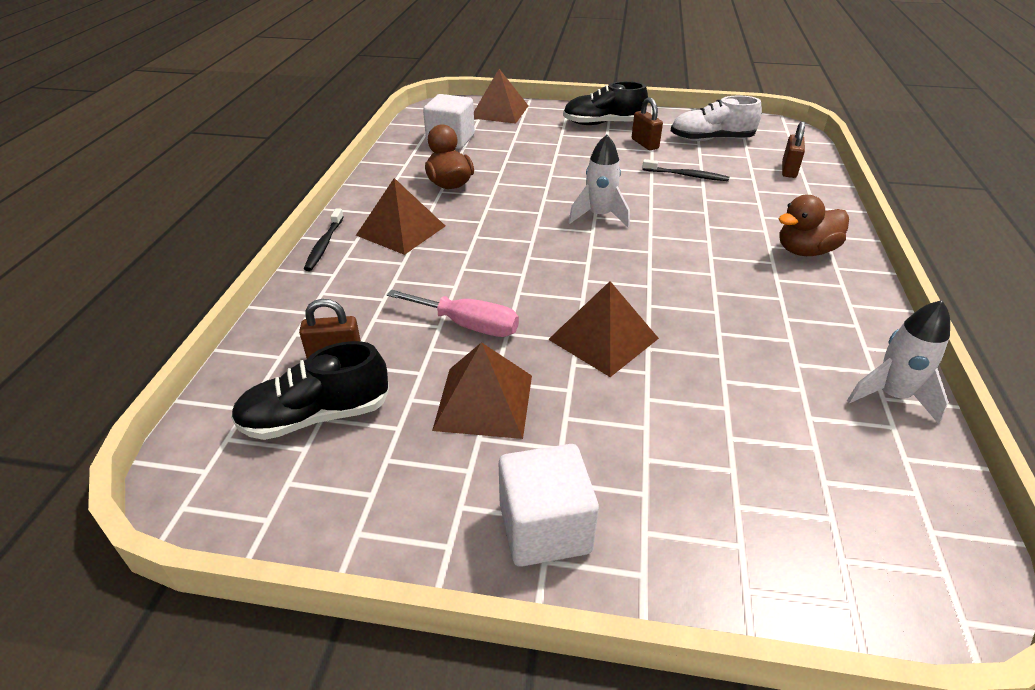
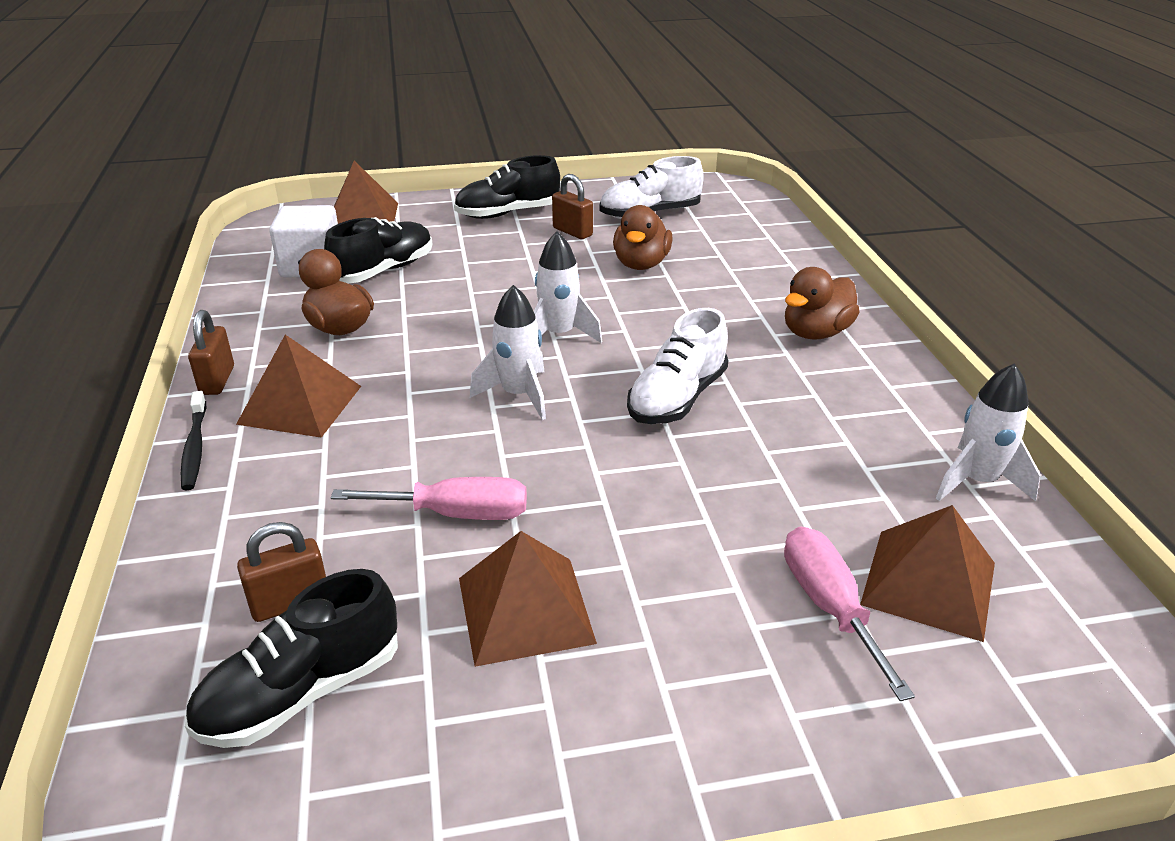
camera: 20 degrees left, 5 degrees down
white cube [499,444,599,567] -> none
brown pyramid [548,281,659,377] -> brown pyramid moved to [860,505,995,642]
black toothbrush [642,159,729,181] -> brown duck [613,205,673,270]
brown padlock [782,121,805,178] -> brown padlock moved to [188,310,234,395]
none -> black shoe [324,217,432,283]
none -> white rocket [470,285,546,420]
none -> white shoe [627,308,728,424]
none -> pink screwdriver [784,526,915,701]

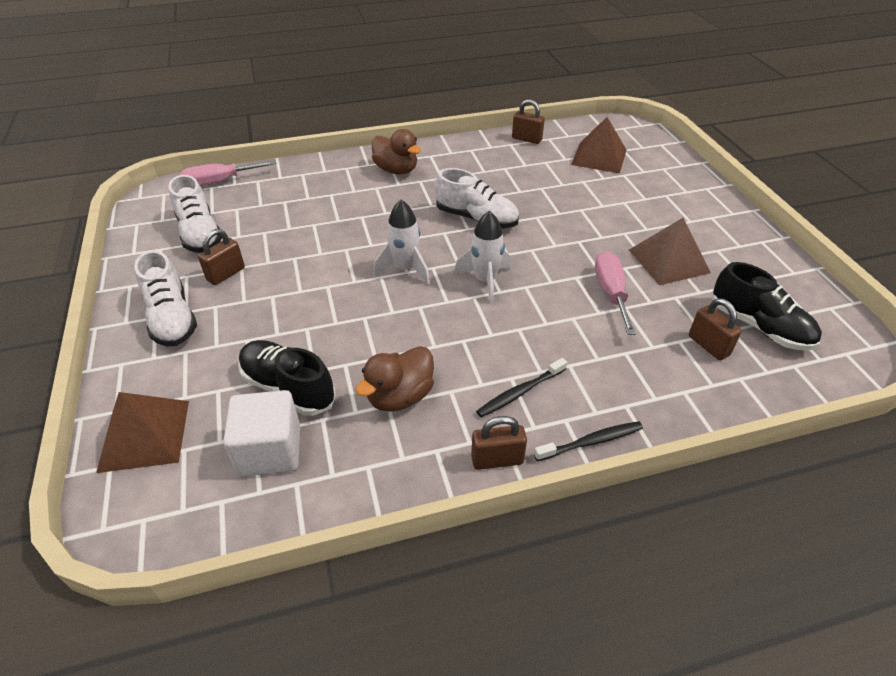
camera: 95 degrees left, 10 degrees up
brown pyramid [236,335,361,438] -> black toothbrush [476,358,567,417]
black shoe [454,155,560,219] -> white shoe [134,250,197,346]
brown duck [613,205,673,270] -> none
pink screwdriver [784,526,915,701] -> pink screwdriver moved to [180,160,276,186]
white rocket [936,364,1041,501] -> brown padlock [512,99,545,144]

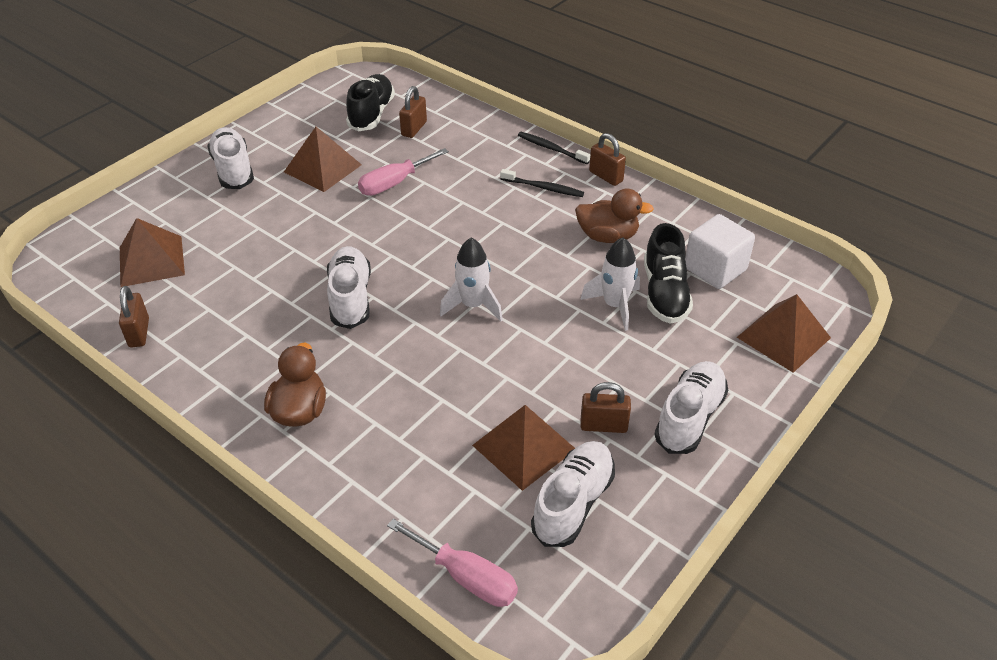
camera: 125 degrees left, 0 degrees up
white rocket [454,211,511,303] -> white rocket moved to [580,238,640,331]
none -> white shoe [207,127,254,189]
none -> brown pyramid [472,405,575,491]

